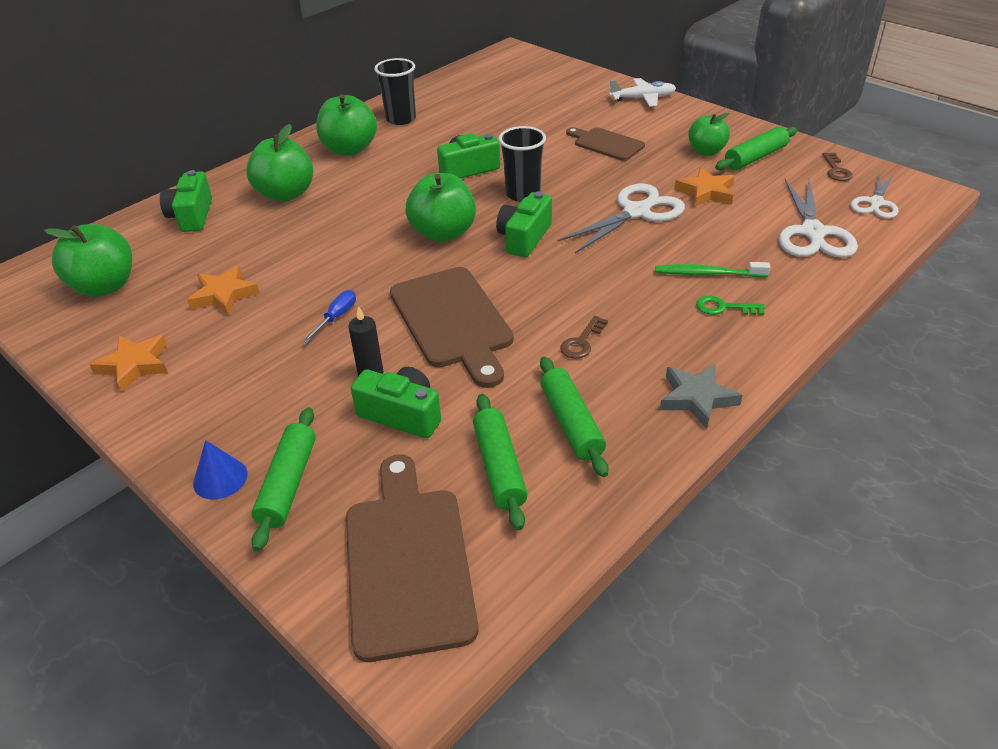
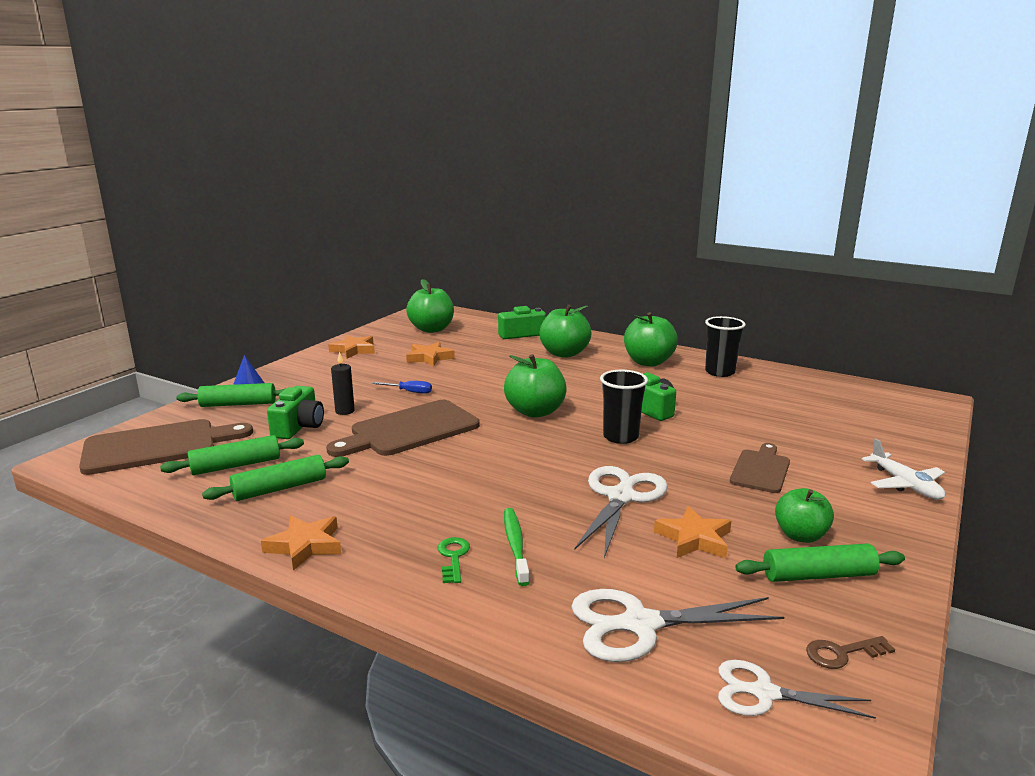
camera: 75 degrees right, 20 degrees down
green camera [496,191,552,257] -> none
white scissors [558,183,685,253] -> white scissors turned 105 degrees counterclockwise [574,466,668,558]
brown key [560,316,608,359] -> none
grey star [660,364,742,429] -> orange star [261,516,341,571]
green rolling pin [715,127,797,170] -> green rolling pin turned 45 degrees counterclockwise [735,543,905,582]

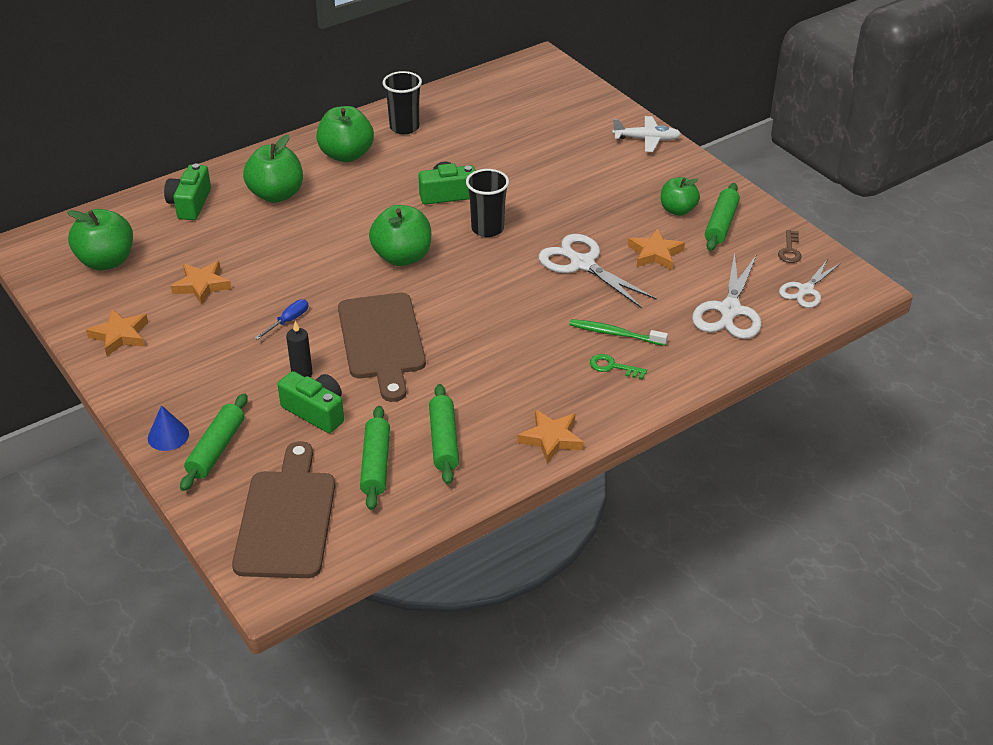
camera: 65 degrees left, 20 degrees up
brown cutting board [730,443,790,493] -> none

